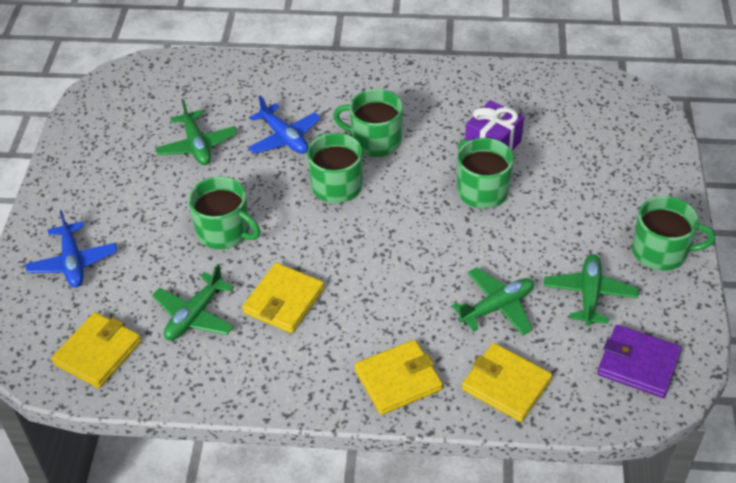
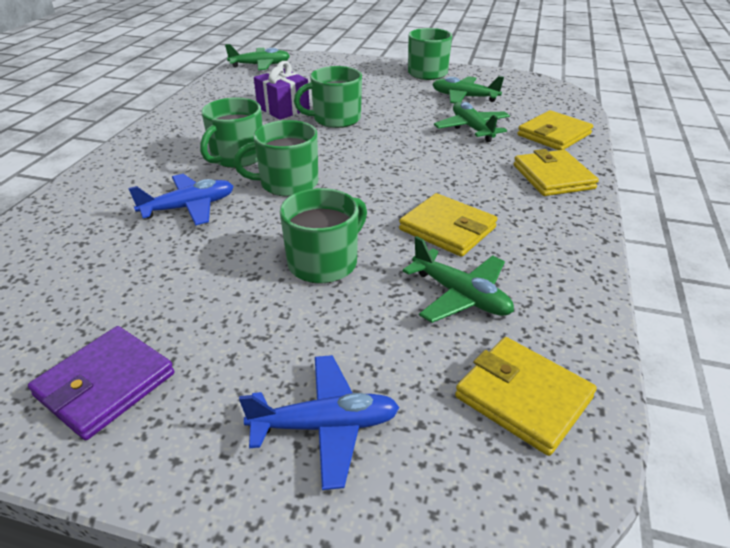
camera: 80 degrees left, 10 degrees down
green plane [155,99,237,165] -> green plane moved to [225,44,290,70]
purple wallet [597,325,682,398] -> purple wallet moved to [28,326,174,440]

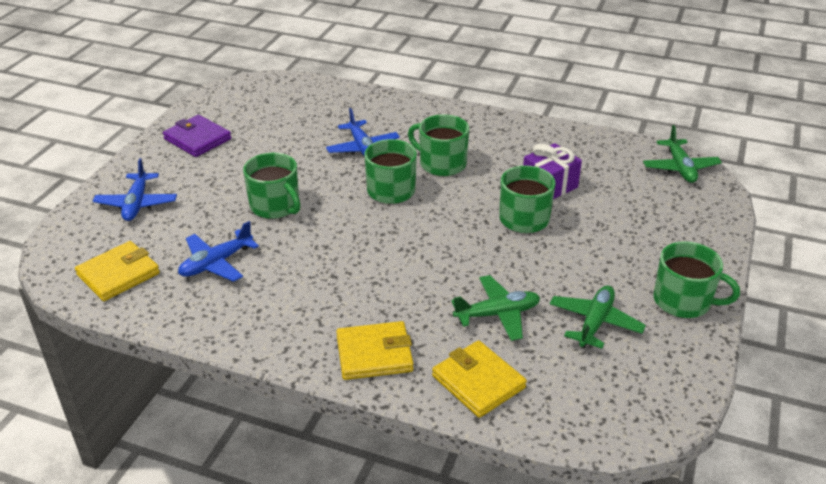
camera: 95 degrees right, 0 degrees up
yellow wallet [399,193,497,257] -> none
green plane [403,236,514,323] -> blue plane [178,221,259,282]

